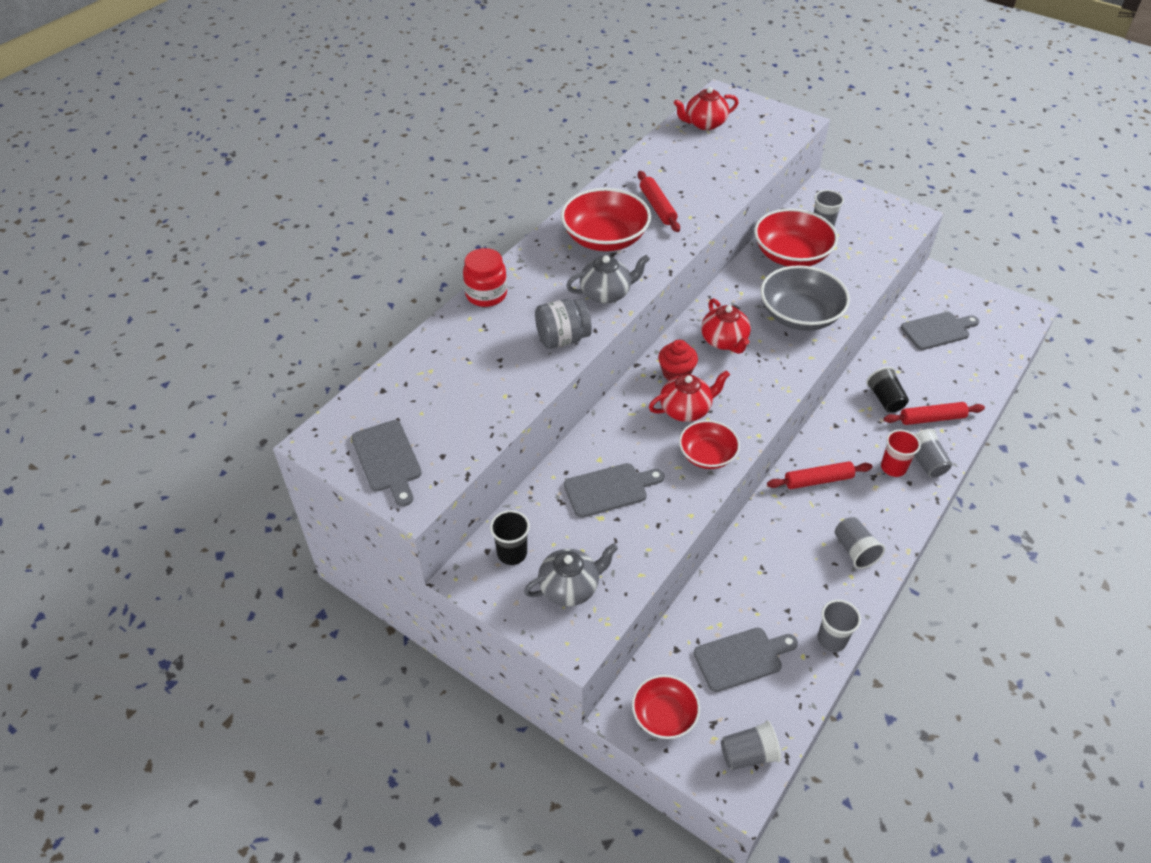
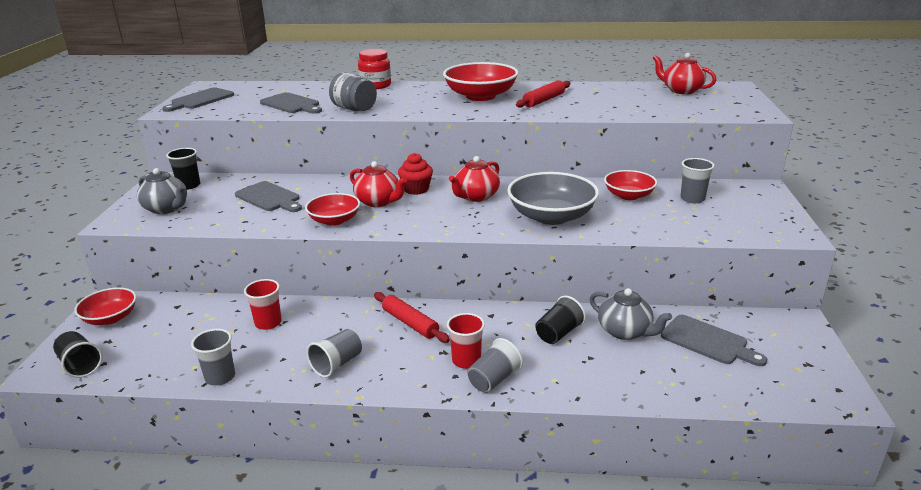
camera: 60 degrees right, 20 degrees down
grey teapot [566,255,650,304] -> grey teapot moved to [590,288,672,340]
grey cutting board [694,628,798,692] -> grey cutting board moved to [260,92,322,114]
grey cup [721,721,781,770] -> black cup [53,331,103,378]
red bowl [754,208,838,266] -> red bowl [604,170,657,200], size x0.61
red rolling pin [884,402,985,425] -> none
none -> red cup [244,279,282,330]

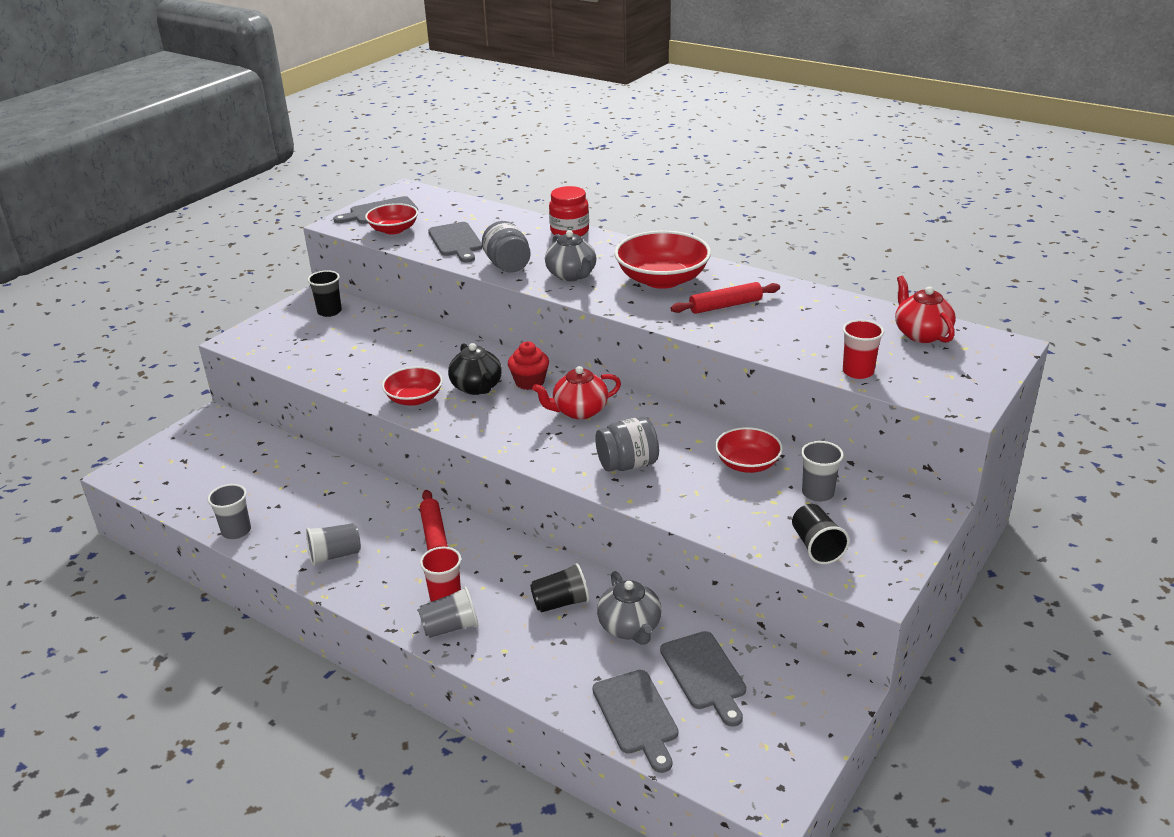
camera: 30 degrees right, 5 degrees up
black cup [53,331,103,378] -> black cup moved to [792,504,850,564]
red bowl [74,287,136,325] -> red bowl moved to [365,203,418,235]
grey teapot [137,168,187,214] -> grey teapot moved to [545,230,597,281]
grey cutting board [235,181,302,212] -> grey cutting board moved to [593,670,678,773]
red cup [244,279,282,330] -> red cup moved to [843,320,884,379]
red teapot [350,161,407,207] -> black teapot [448,343,502,395]
grey bowl [507,172,599,225] -> grey jar [595,417,659,471]

